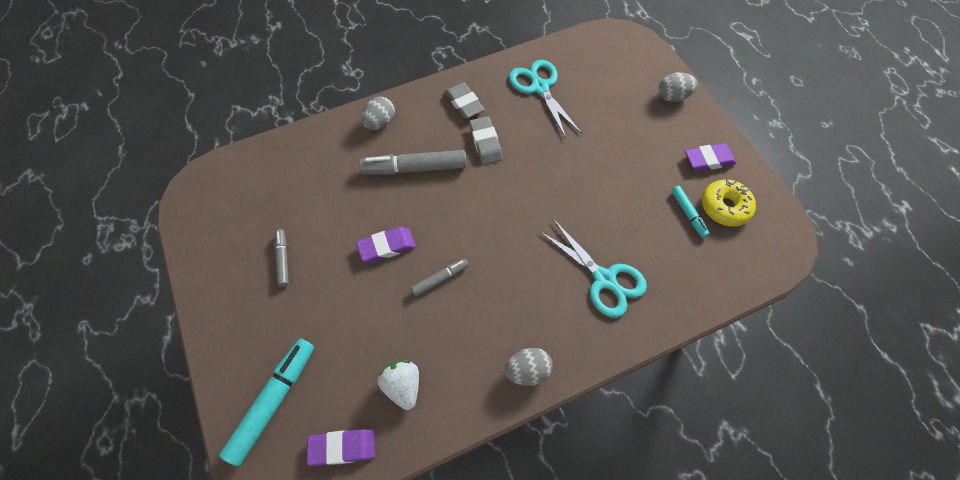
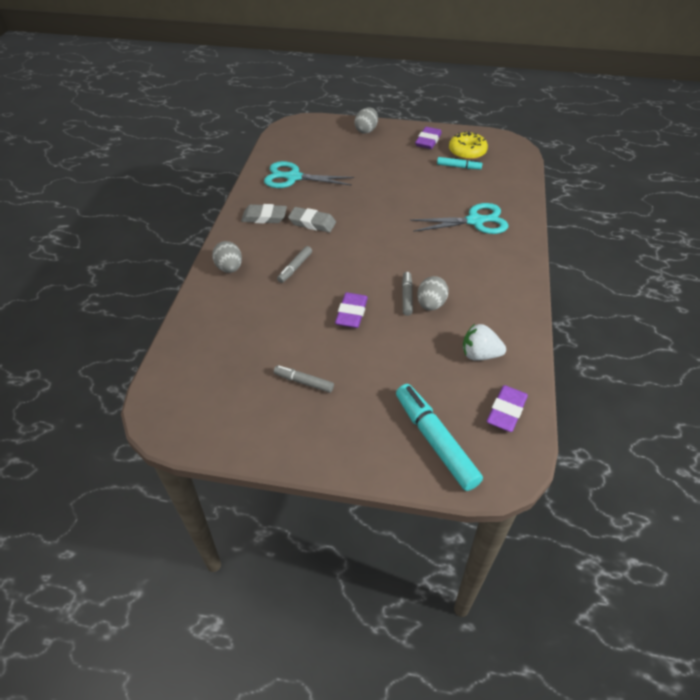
camera: 55 degrees left, 15 degrees down
grey marker [359,150,467,175] -> grey marker [277,246,312,283], size x0.53
grey egg [505,348,553,386] -> grey egg moved to [417,276,449,311]

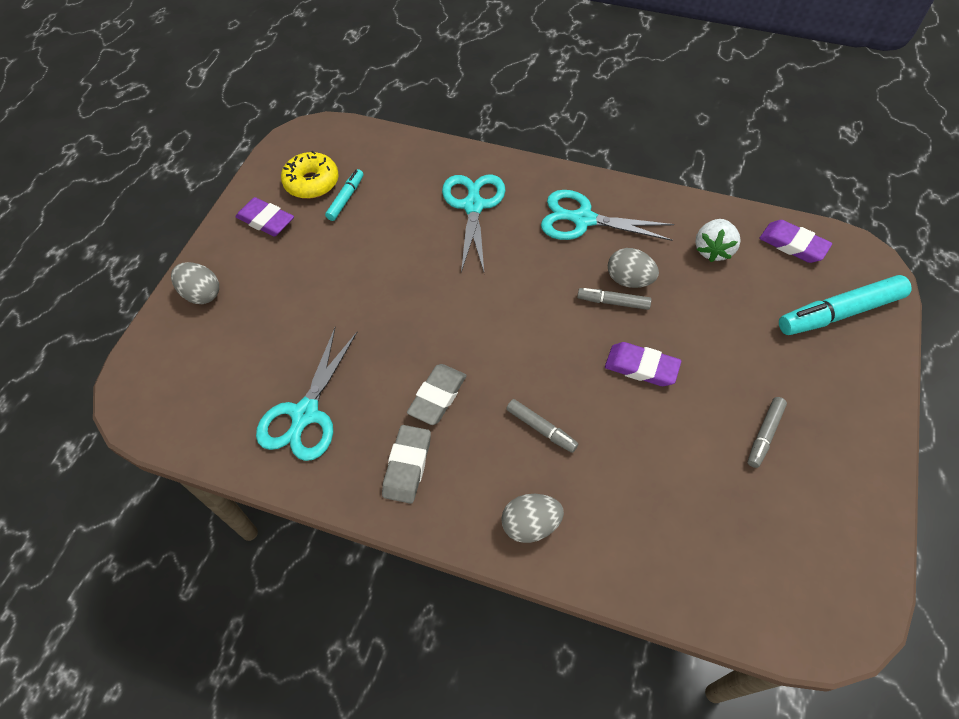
camera: 80 degrees left, 10 degrees up
none -> turquoise scissors [541,190,674,241]

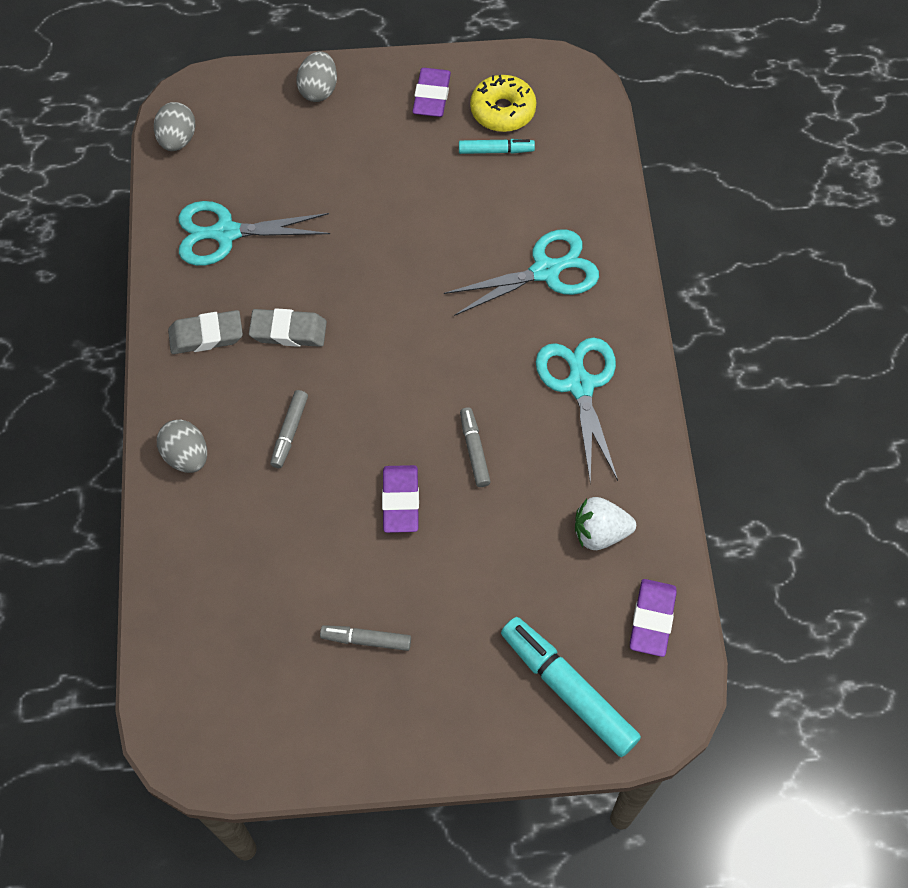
camera: 65 degrees right, 5 degrees up
grey egg [608,248,659,288] -> grey egg moved to [154,102,196,151]

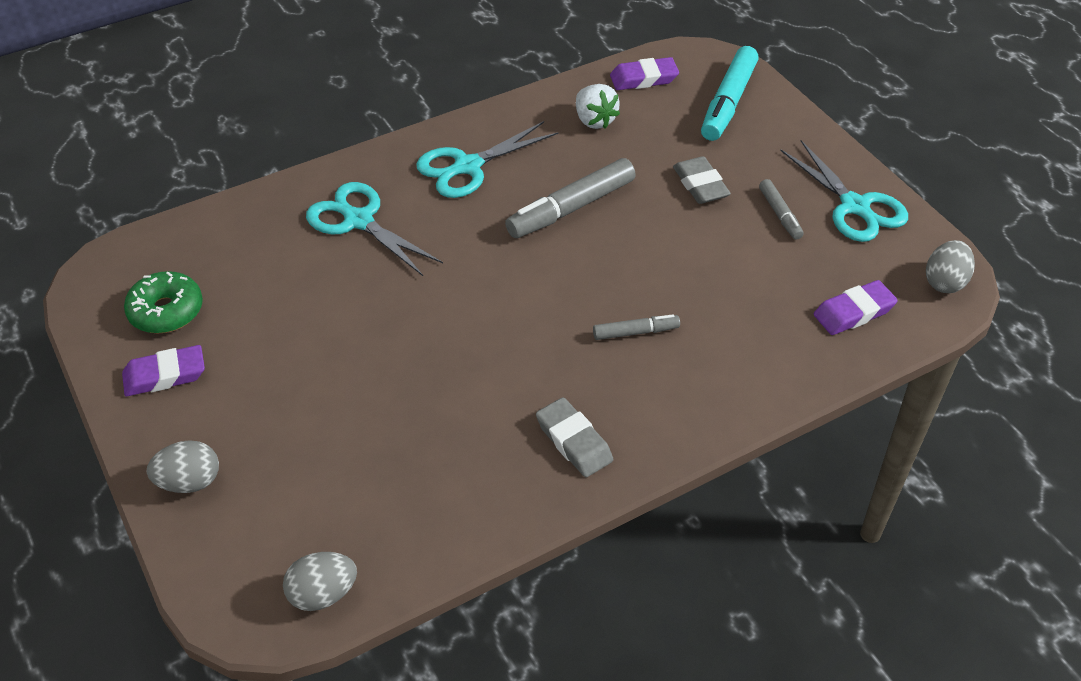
camera: 115 degrees left, 15 degrees down
grey egg [157,420,207,473] -> grey egg moved to [926,240,975,293]
turquoise scissors [178,201,330,266] -> turquoise scissors moved to [780,140,908,242]
grey eraser [249,308,327,347] -> grey eraser moved to [673,156,731,204]
purple eraser [382,465,419,533] -> purple eraser moved to [814,280,898,335]
turquoise marker [459,139,535,154] -> none
grey marker [460,407,491,487] -> grey marker [505,158,636,238], size x1.87
yellow donut [470,75,536,132] -> green donut [124,271,203,333]

